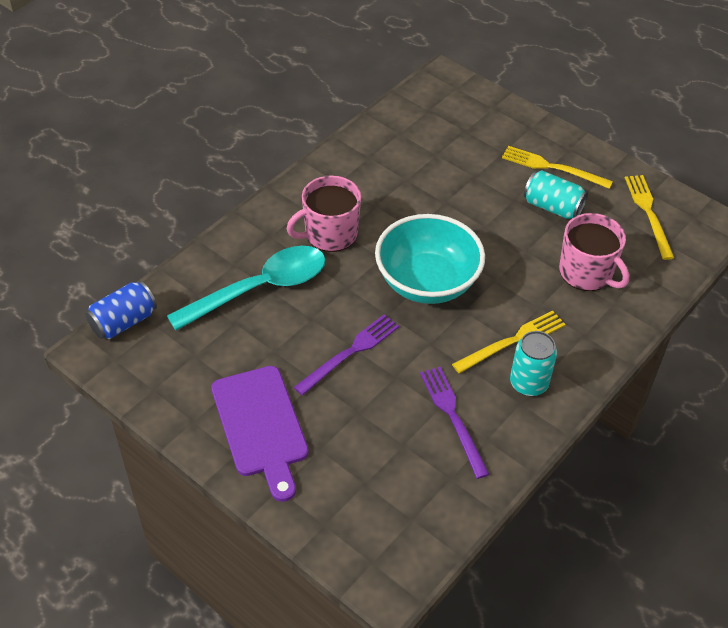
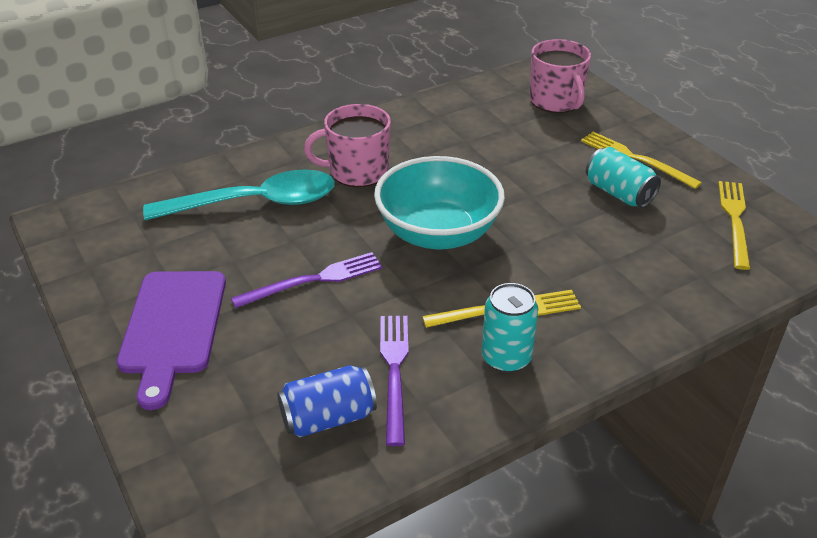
camera: 20 degrees right, 10 degrees down
blue can [85,281,157,339] -> blue can moved to [277,365,377,438]
pink mug [559,213,629,291] -> pink mug moved to [530,39,591,113]

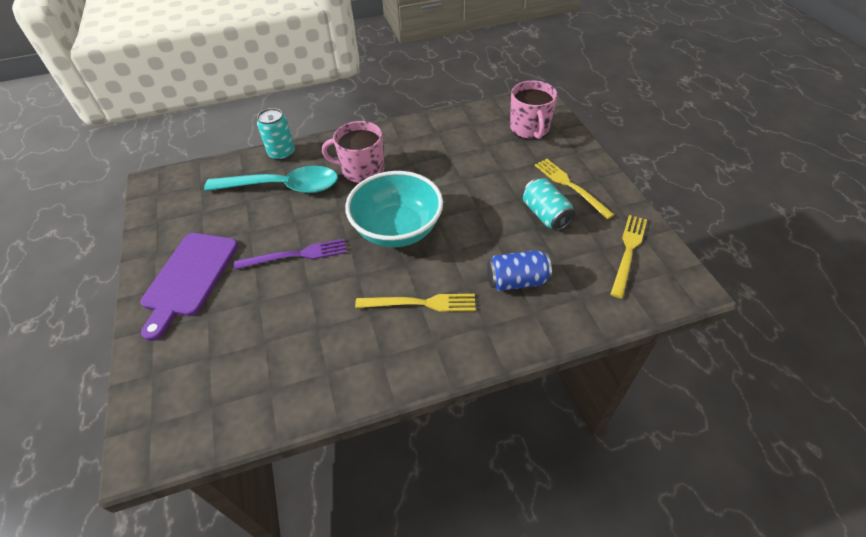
camera: 15 degrees right, 10 degrees up
blue can [277,365,377,438] -> blue can moved to [487,250,552,291]
purple fork [380,316,409,446] -> none
turquoise can [482,283,538,373] -> turquoise can moved to [257,108,295,161]

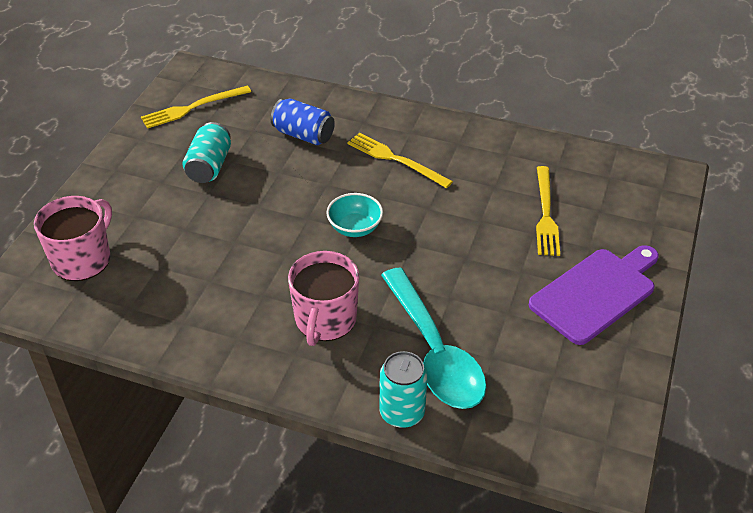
camera: 145 degrees left, 5 degrees down
turquoise spoon [204,166,338,193] -> turquoise spoon turned 150 degrees counterclockwise [381,268,486,409]
purple fork [234,239,346,270] -> none
pink mug [322,121,384,184] -> pink mug turned 60 degrees clockwise [288,251,359,346]
turquoise bowl [345,171,443,247] -> turquoise bowl [327,193,383,237], size x0.50
yellow fork [535,159,614,219] -> yellow fork moved to [536,166,560,256]

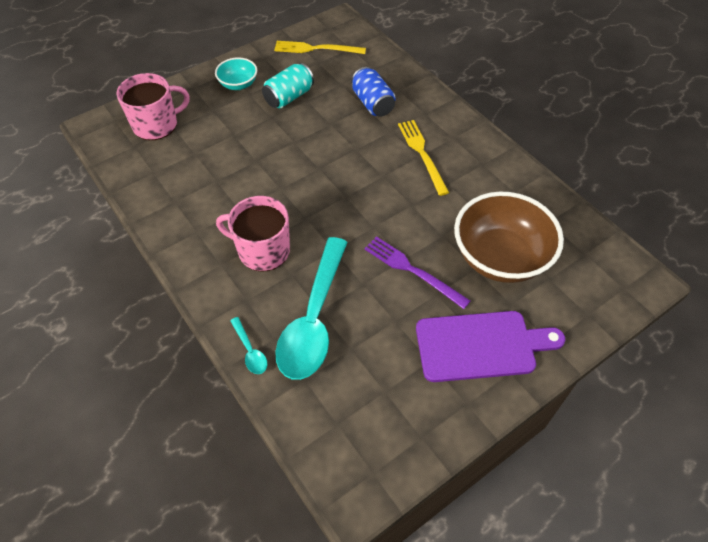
camera: 35 degrees right, 10 degrees up
pink mug [288,251,359,346] -> pink mug turned 60 degrees clockwise [216,196,290,272]
turquoise bowl [327,193,383,237] -> turquoise bowl moved to [215,57,257,90]
turquoise can [379,351,428,428] -> turquoise spoon [230,317,267,374]
yellow fork [536,166,560,256] -> brown bowl [454,192,564,283]
none -> purple fork [364,236,470,309]

